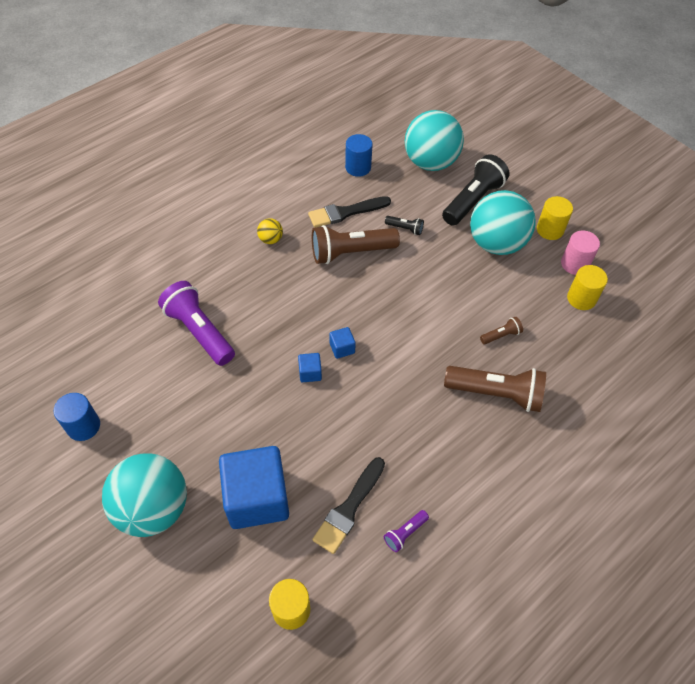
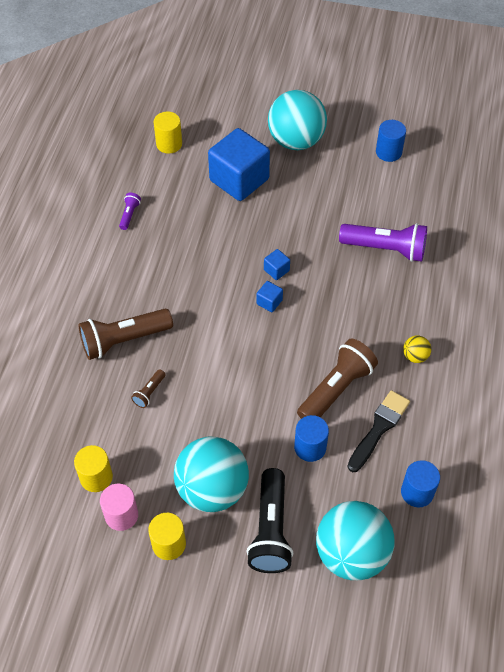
camera: 145 degrees right, 0 degrees up
black brush [313,457,385,554] -> none
black flashlight [385,216,424,235] -> blue cylinder [294,415,329,462]

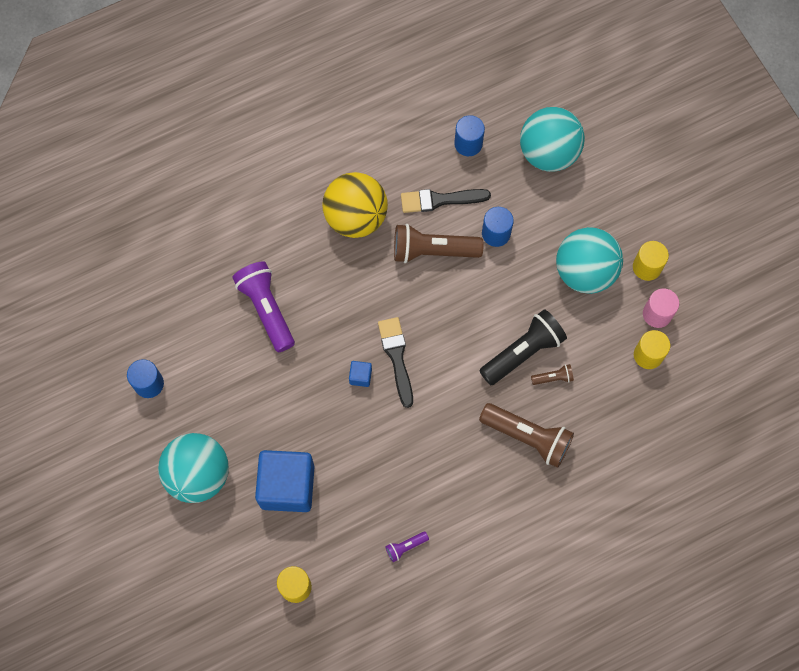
camera: 130 degrees left, 15 degrees up
black flashlight [246,468,294,573] -> black flashlight moved to [479,309,567,385]
blue cube [256,281,283,312] -> black brush [378,317,413,408]
yellow ball [403,336,431,363] -> yellow ball [322,172,388,238], size x2.44

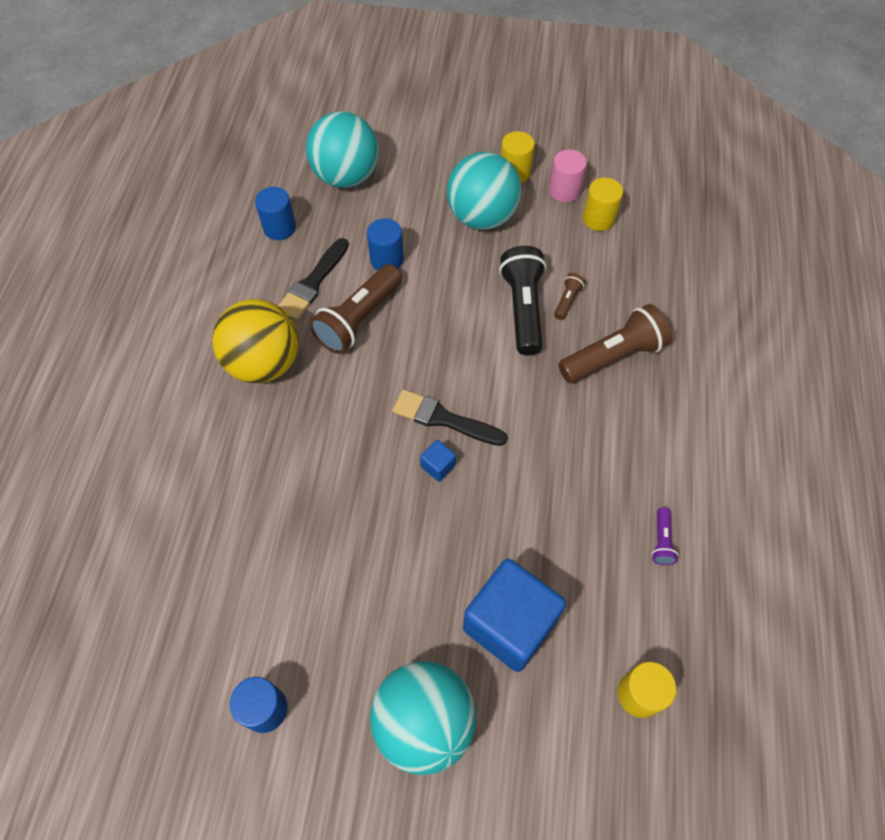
camera: 55 degrees left, 10 degrees down
purple flashlight [232,261,295,352] -> none

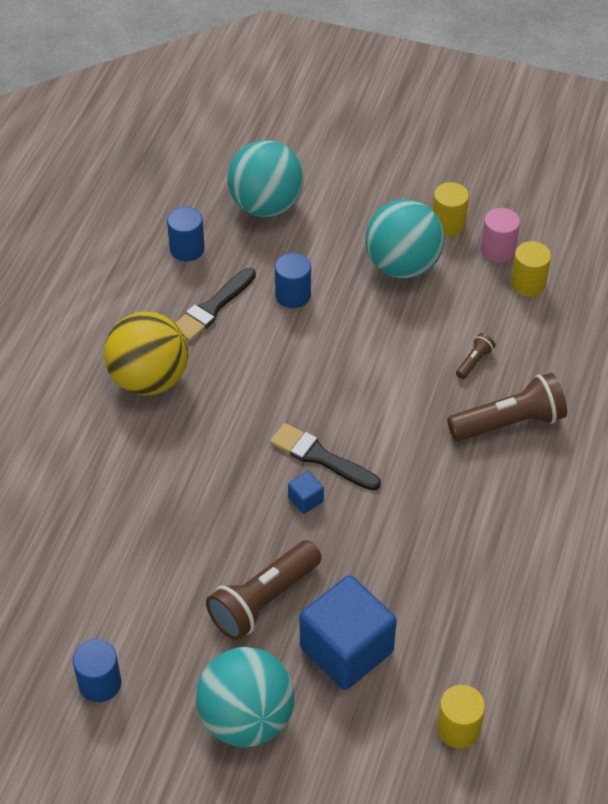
camera: 10 degrees right, 10 degrees down
brown flashlight [310,264,402,354] -> brown flashlight moved to [206,540,322,640]
black flashlight [499,246,546,355] -> none
purple flashlight [652,508,678,565] -> none

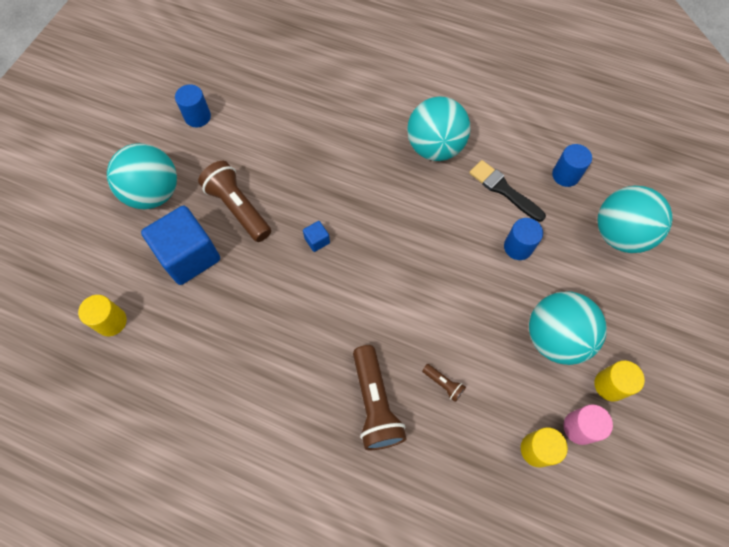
camera: 95 degrees right, 15 degrees up
yellow ball [104,312,188,395] -> turquoise ball [407,97,470,161]
black brush [270,423,381,491] -> none

